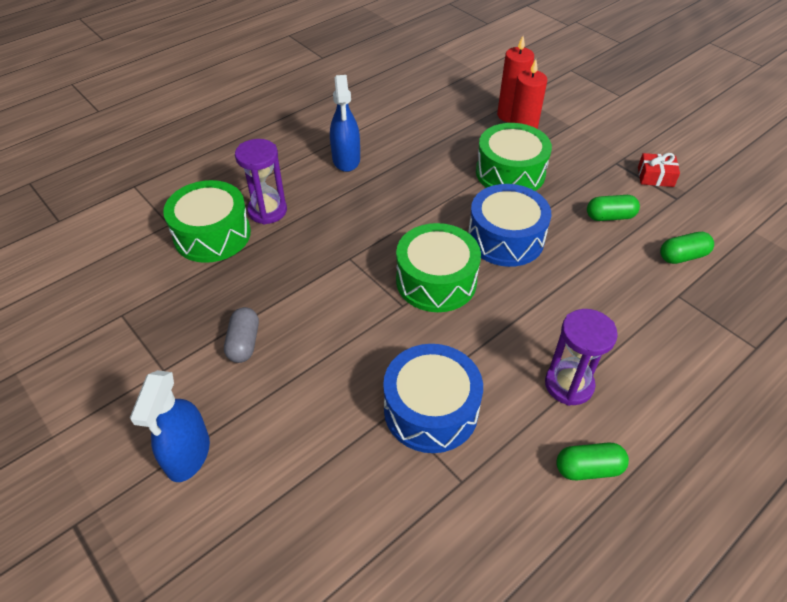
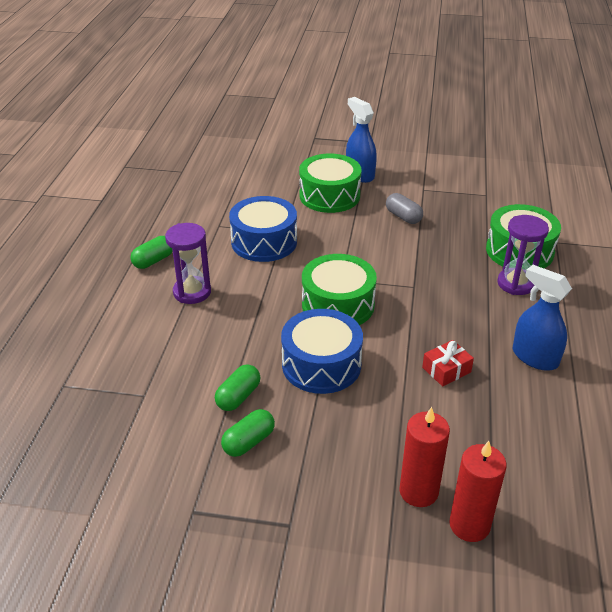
camera: 140 degrees right, 10 degrees down
green drum [476,123,552,191] -> green drum moved to [299,154,361,213]
red gift [638,153,680,187] -> red gift moved to [422,340,474,387]
green capsule [660,232,714,264] -> green capsule moved to [215,365,261,411]

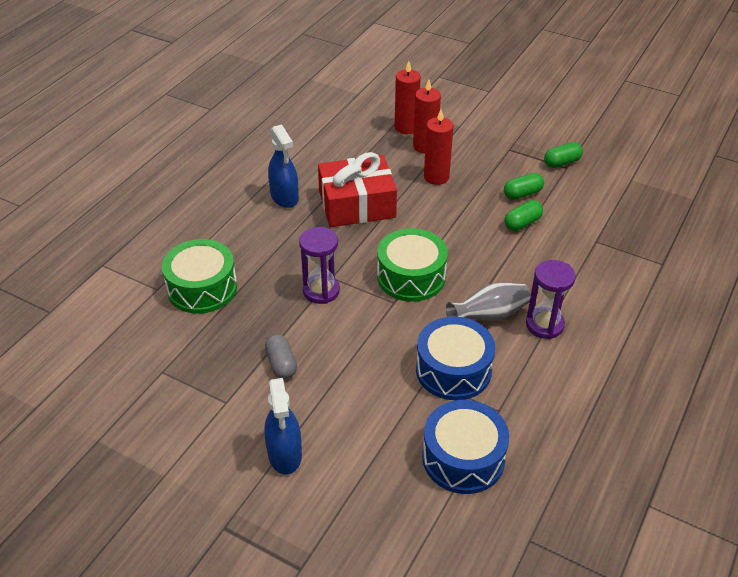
camera: 160 degrees left, 5 degrees up
green capsule [130,236,173,269] -> green capsule moved to [544,142,583,168]
blue drum [281,309,363,394] -> blue drum moved to [422,400,509,494]
green drum [299,154,361,213] -> none
red gift [422,340,474,387] -> red gift [318,152,397,227], size x2.28
purple hourglass [497,215,549,295] -> purple hourglass moved to [299,227,340,304]
none -> red candle [424,109,453,185]
none -> grey vase [446,283,531,321]

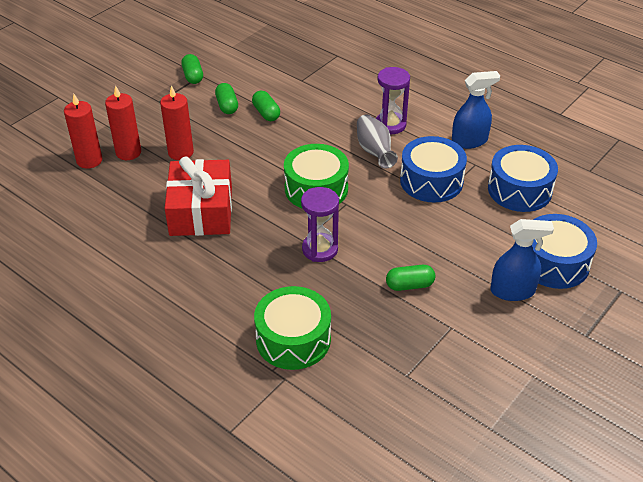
camera: 80 degrees left, 0 degrees up
grey capsule [265,334,297,379] -> green capsule [386,265,435,291]
blue spray bottle [268,124,299,208] -> blue spray bottle moved to [452,71,500,149]
none -> blue drum [532,214,597,289]

